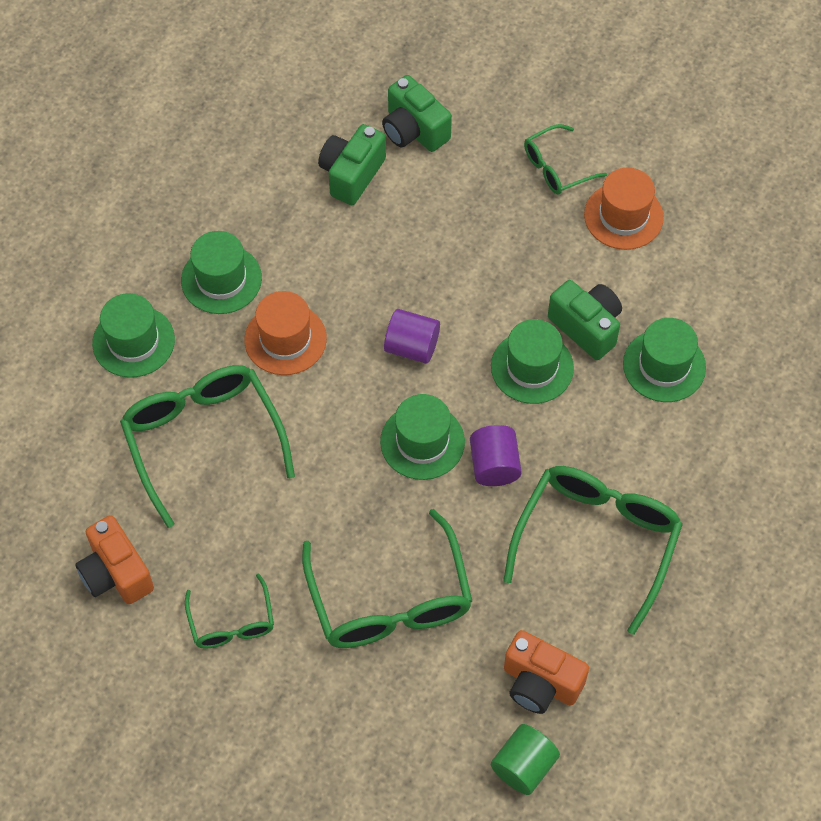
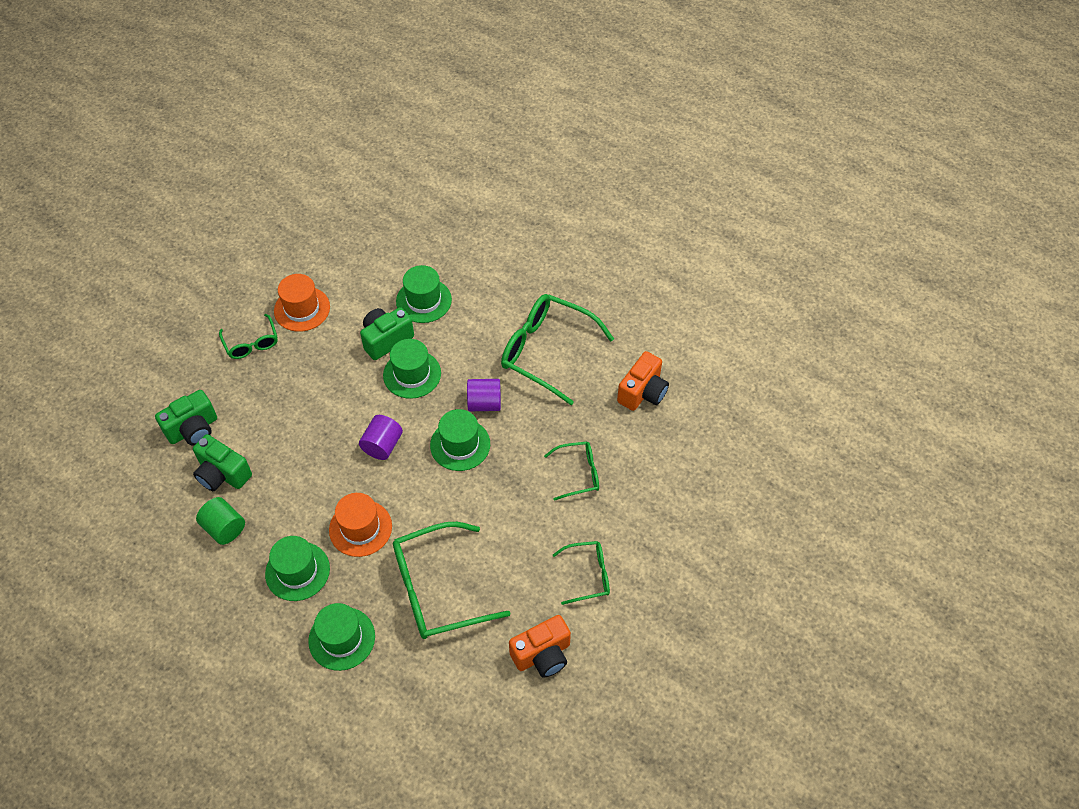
camera: 85 degrees left, 5 degrees down
green glasses [302,509,472,648] -> green glasses [544,442,599,501], size x0.54
green cylinder [491,724,560,795] -> green cylinder moved to [196,497,245,545]

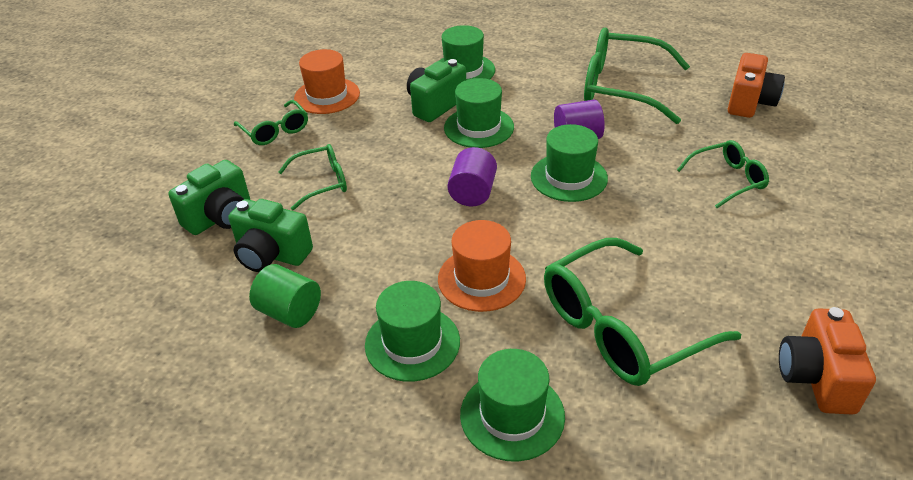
camera: 10 degrees left, 15 degrees down
orange camera [509,615,571,678] -> orange camera turned 135 degrees clockwise [779,307,876,415]
green glasses [553,541,610,605] -> green glasses moved to [278,144,347,210]

